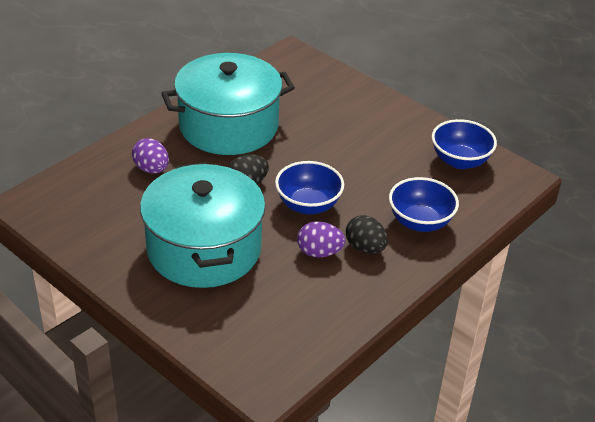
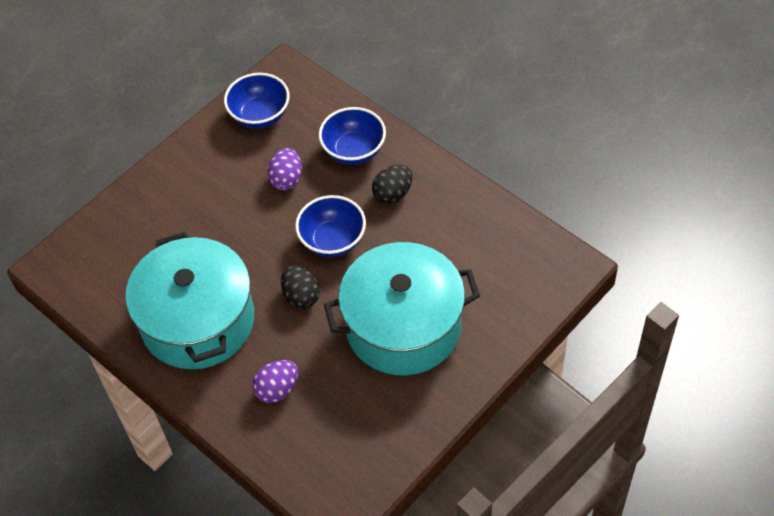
camera: 85 degrees left, 15 degrees up
purple egg [297,221,345,257] -> purple egg moved to [268,148,302,190]

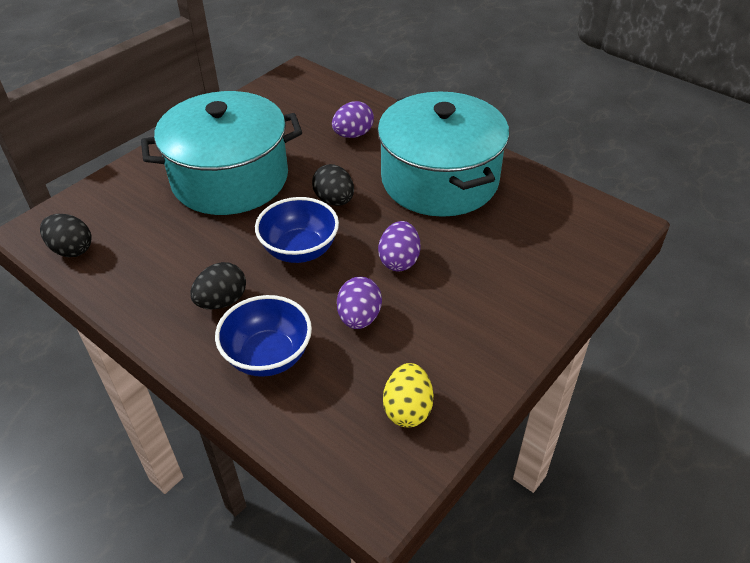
camera: 175 degrees right, 10 degrees down
blue bowl [224,73,290,129] -> yellow egg [383,363,434,427]
none -> black egg [40,214,91,257]
none -> purple egg [378,221,420,271]

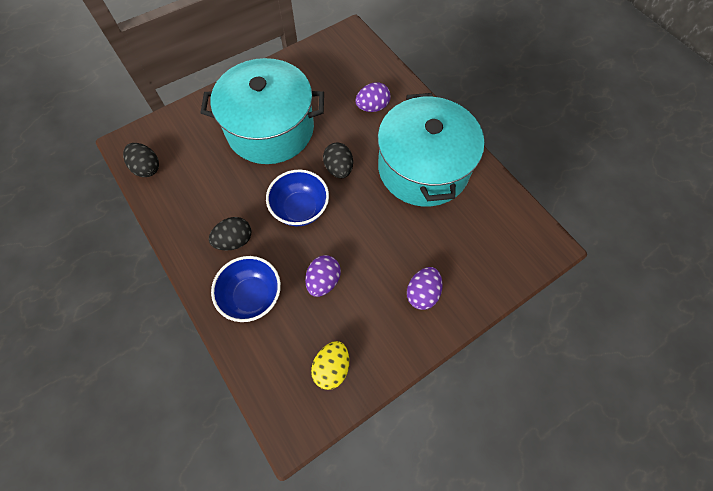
camera: 15 degrees right, 20 degrees up
purple egg [378,221,420,271] -> purple egg moved to [407,267,442,310]

